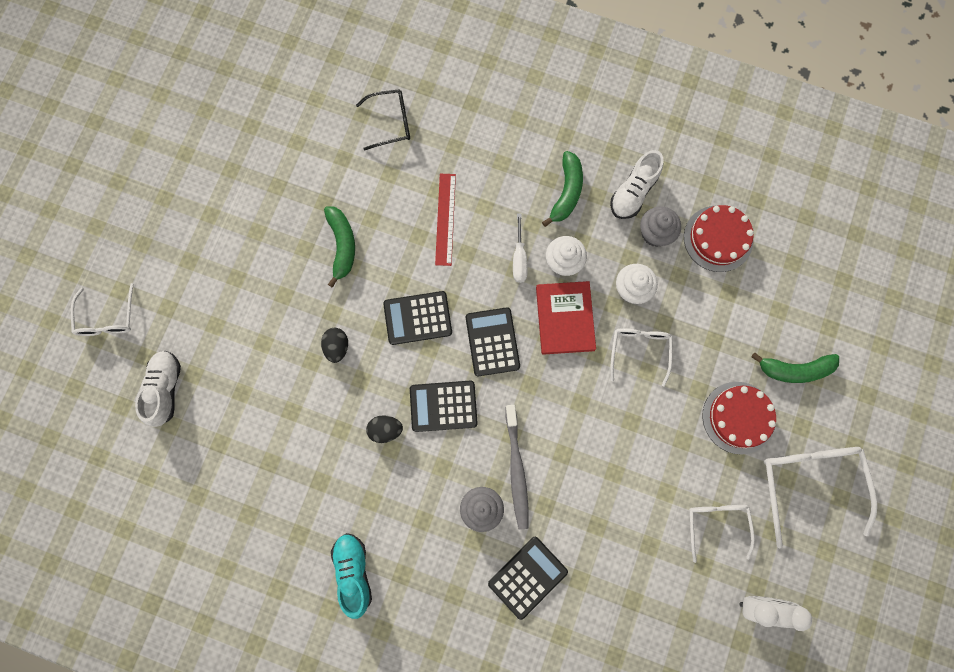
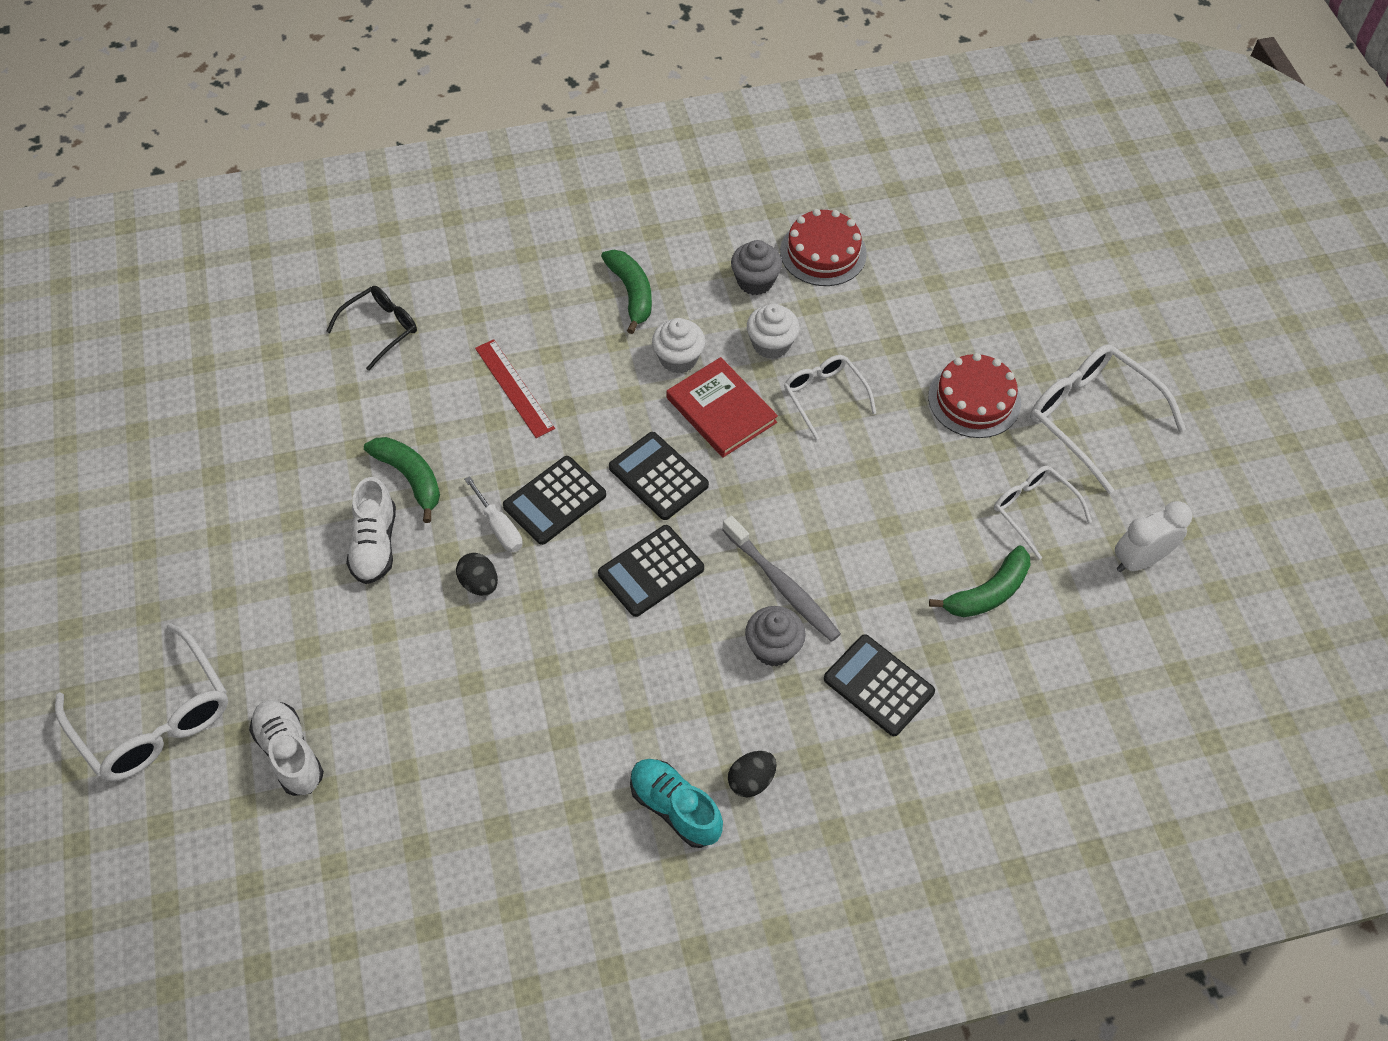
camera: 35 degrees left, 20 degrees down
white glasses [71,283,134,336] -> white glasses [55,623,228,781], size x1.66
black egg [366,415,403,443] -> black egg moved to [728,751,776,797]
black calculator [488,537,568,620] -> black calculator turned 60 degrees counterclockwise [824,634,935,736]
white screwdriver [513,214,528,283] -> white screwdriver moved to [464,476,523,552]
white shoe [610,150,664,219] -> white shoe moved to [346,477,396,584]
green banana [751,353,839,383] -> green banana moved to [929,546,1031,617]

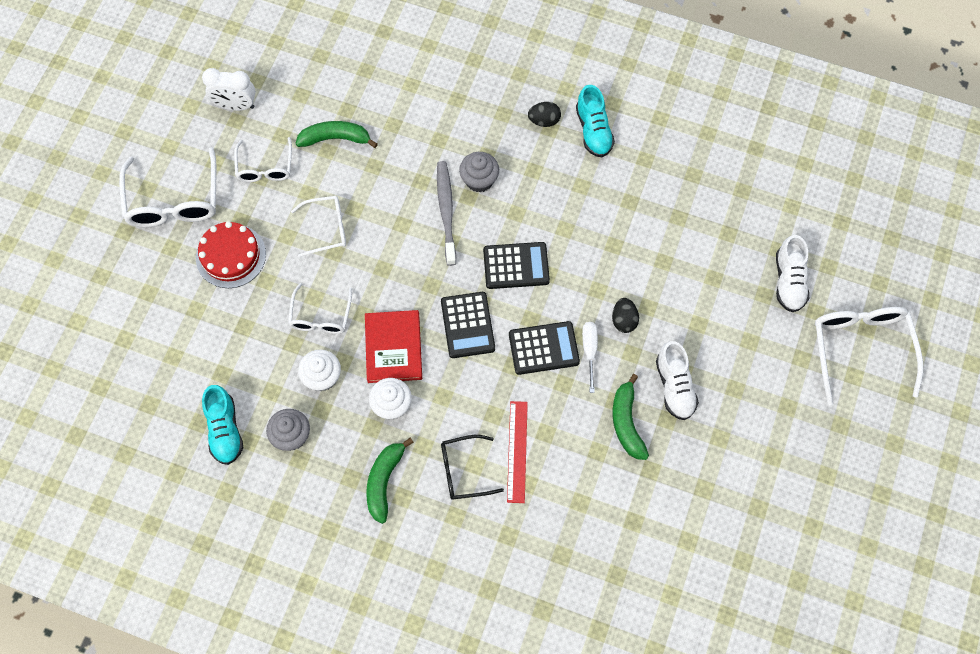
camera: 145 degrees left, 10 degrees up
black glasses [326,286,417,371] -> black glasses moved to [441,435,504,500]
white shoe [346,477,396,584] -> white shoe turned 135 degrees clockwise [656,341,699,420]
red cake [780,209,867,286] -> turquoise shoe [202,385,243,465]
black calculator [824,634,935,736] -> none
none -> white glasses [291,196,346,257]

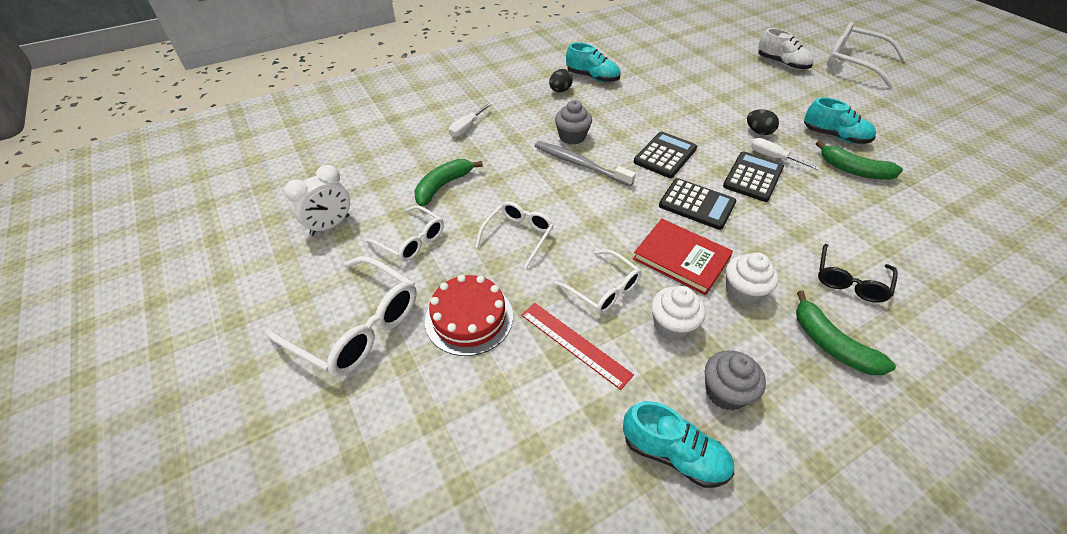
camera: 50 degrees left, 20 degrees down
red ruler [507,401,528,503] -> red ruler moved to [521,303,634,390]
white shoe [656,341,699,420] -> turquoise shoe [804,97,876,144]
none -> white screwdriver [449,103,492,137]

